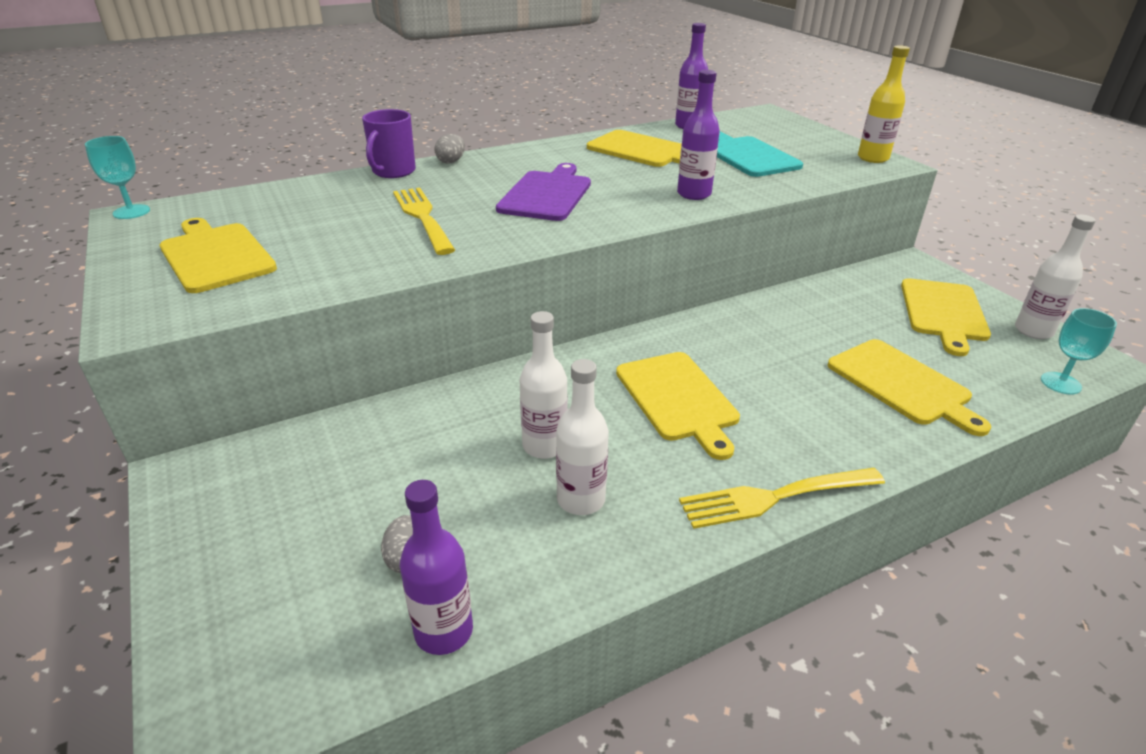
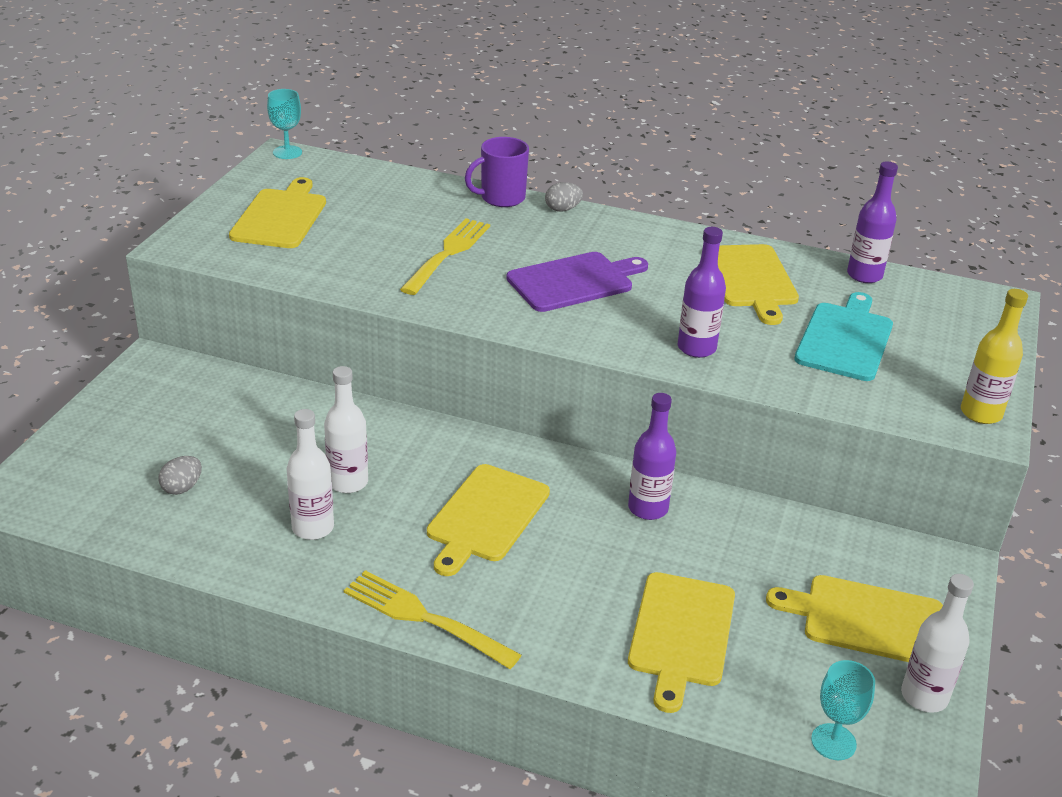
camera: 45 degrees right, 0 degrees up
purple bottle [400,480,473,655] -> purple bottle moved to [628,393,676,520]
yellow cutting board [901,278,991,356] -> yellow cutting board turned 45 degrees clockwise [766,575,943,662]

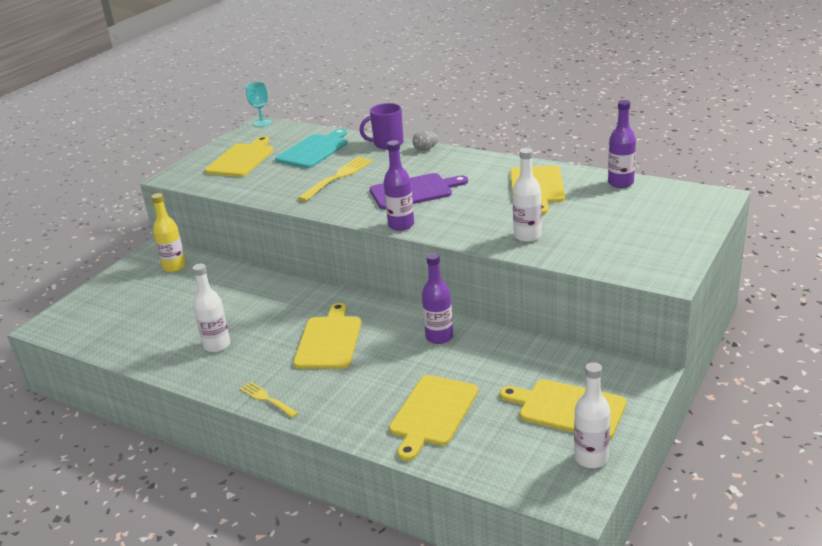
camera: 15 degrees right, 5 degrees down
grey egg [158,456,202,495] -> none
white bottle [324,366,368,493] -> white bottle moved to [513,148,542,242]
yellow fork [344,570,521,669] -> yellow fork [240,382,298,418], size x0.60
yellow cutting board [427,464,550,576] -> yellow cutting board turned 150 degrees clockwise [293,303,361,369]
purple bottle [678,227,726,358] -> purple bottle moved to [383,140,414,231]
turquoise cutting board [794,292,893,381] -> turquoise cutting board moved to [275,129,347,168]
turquoise goblet [811,660,875,760] -> none
yellow bottle [961,289,1028,424] -> yellow bottle moved to [151,193,186,272]

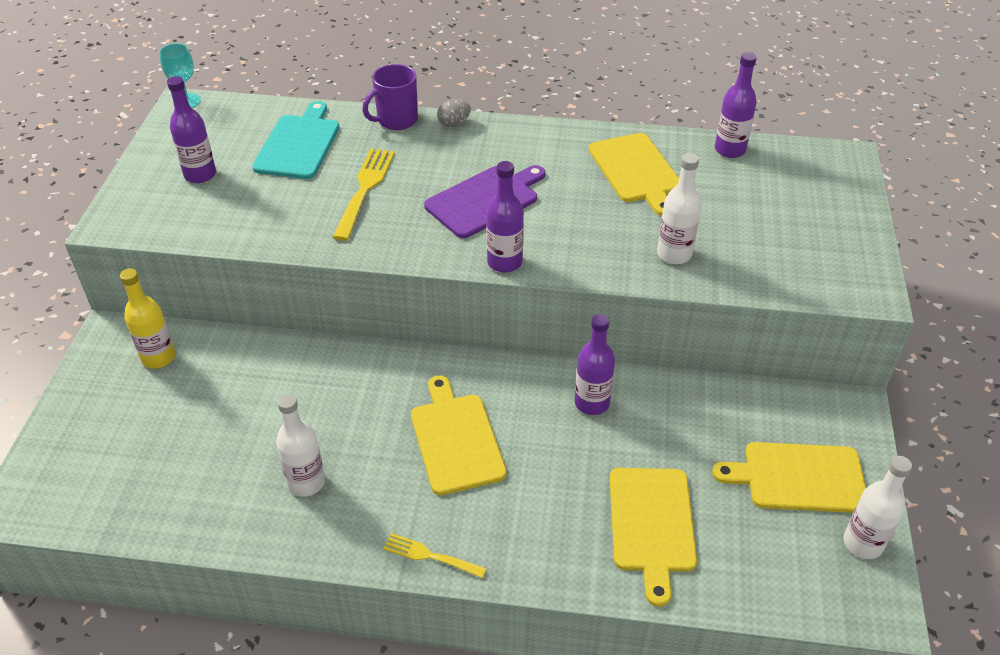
camera: 25 degrees left, 15 degrees up
yellow cutting board [205,136,274,177] -> purple bottle [167,76,216,183]

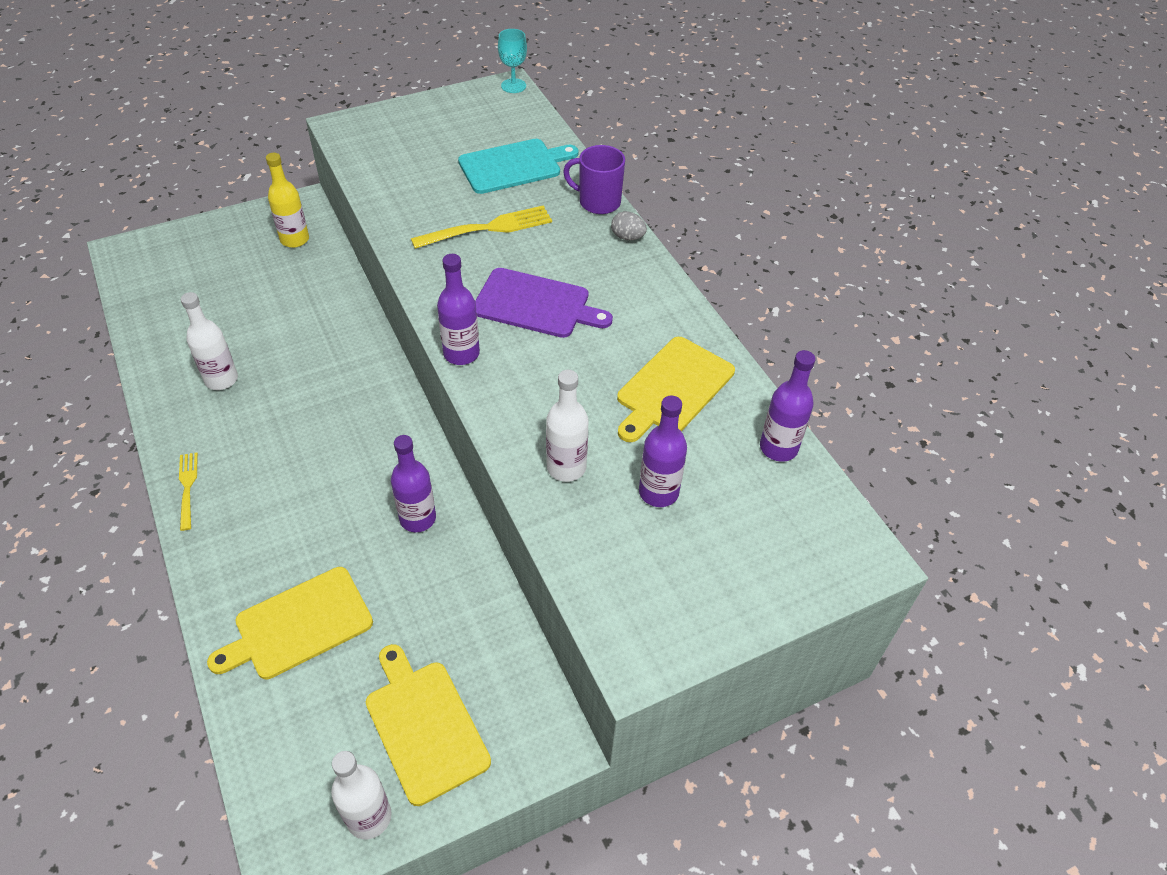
camera: 55 degrees right, 5 degrees up
purple bottle [167,76,216,183] -> purple bottle moved to [639,396,687,507]
yellow cutting board [411,376,507,495] -> none

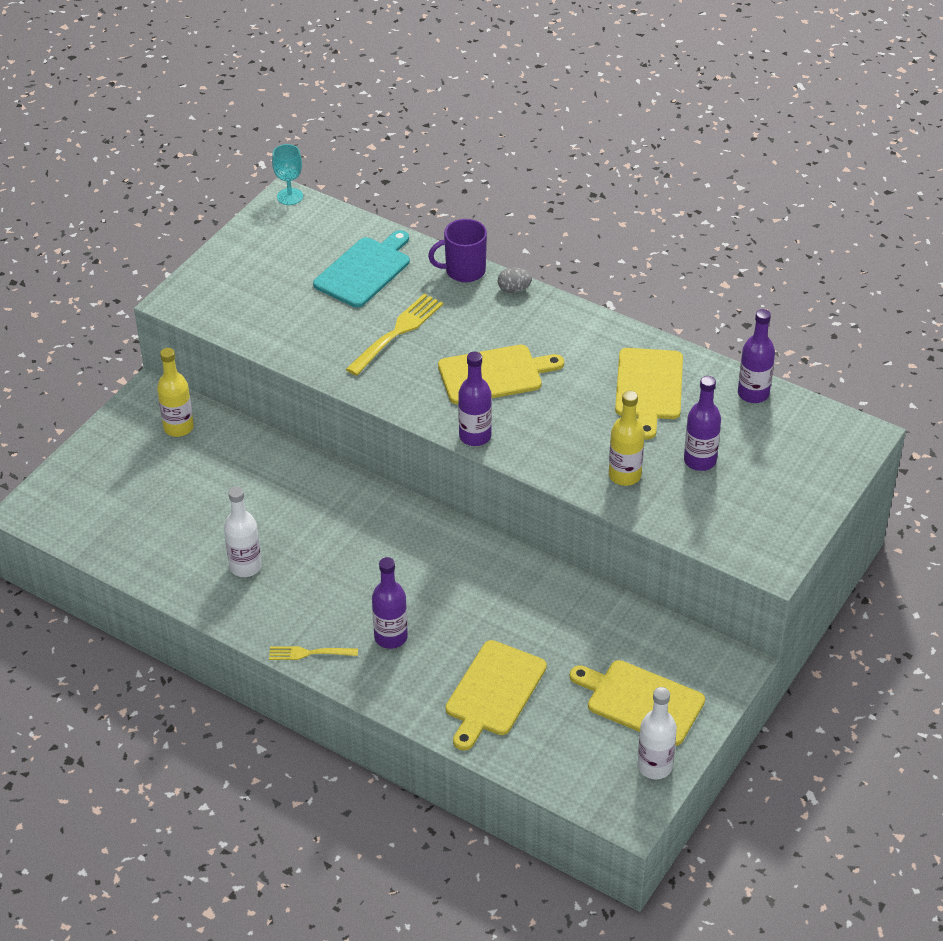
camera: 30 degrees left, 5 degrees down
yellow fork [179,453,198,531] -> yellow fork turned 45 degrees counterclockwise [269,646,358,660]
purple bottle [391,435,436,532] -> purple bottle moved to [372,557,408,649]
purple cutting board [475,268,613,338] -> yellow cutting board [438,345,564,404]
white bottle [546,370,588,482] -> yellow bottle [609,391,645,486]

